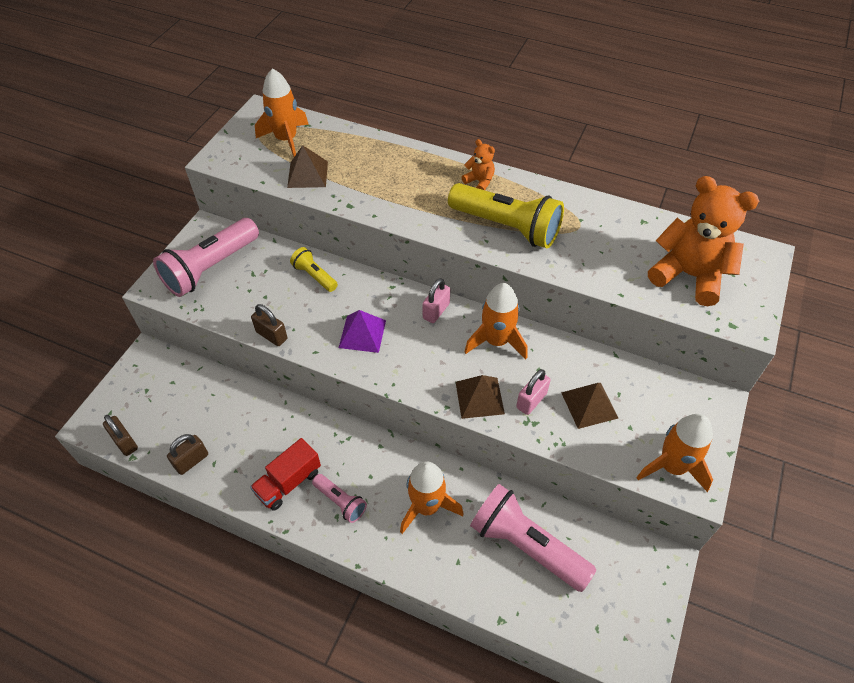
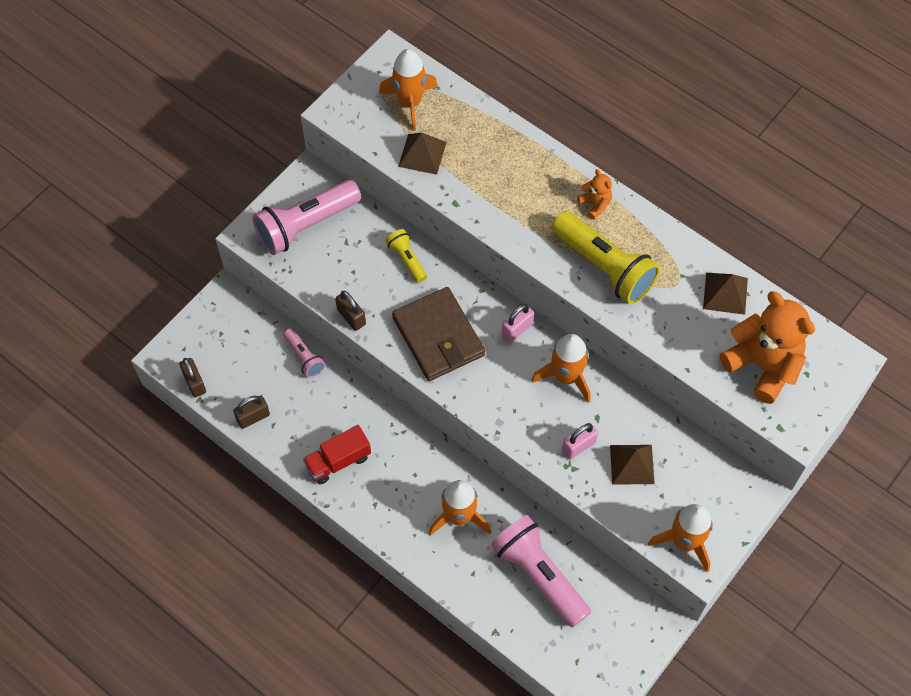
camera: 15 degrees right, 10 degrees up
pink flashlight [312,474,367,523] -> pink flashlight moved to [283,328,325,377]
purple pyramid [339,310,386,353] -> brown wallet [392,287,485,381]
brown pyramid [456,375,505,419] -> brown pyramid moved to [703,273,748,315]

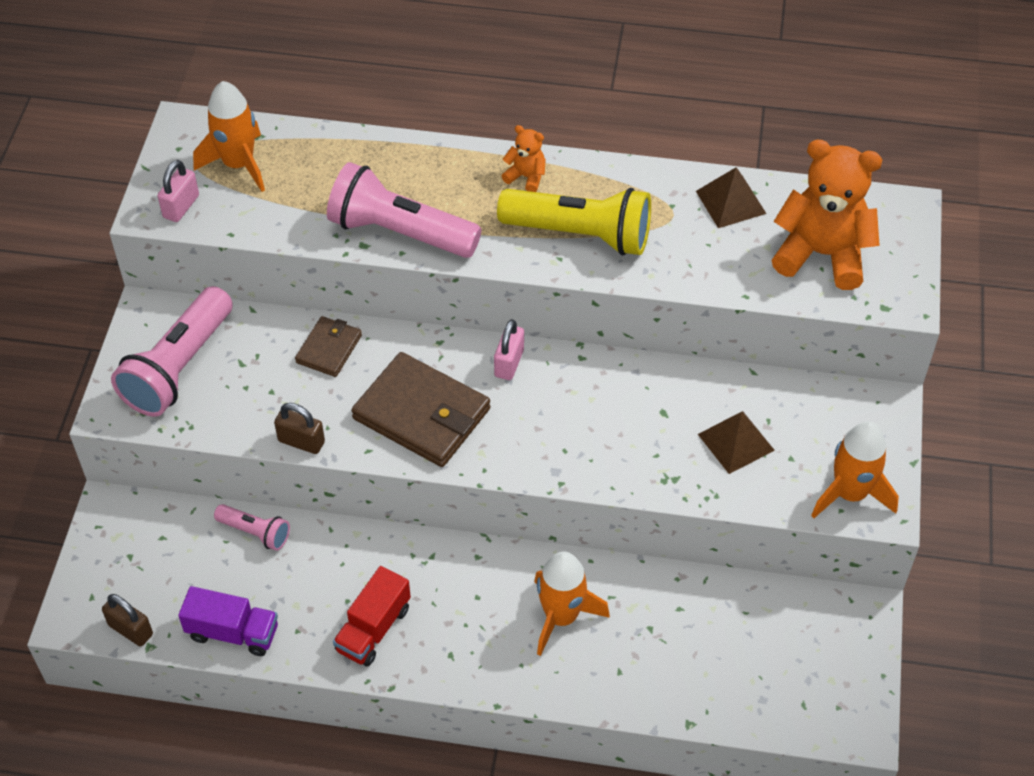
camera: 30 degrees left, 10 degrees down
brown padlock [233,396,270,429] -> purple truck [178,586,278,656]
yellow flashlight [385,229,427,283] -> brown wallet [295,316,362,377]
brown pyramid [398,133,447,175] -> none
pink flashlight [491,515,591,628] -> pink flashlight moved to [327,162,482,258]
orange rocket [531,334,590,403] -> none
pink padlock [562,423,598,459] -> pink padlock moved to [158,160,199,222]

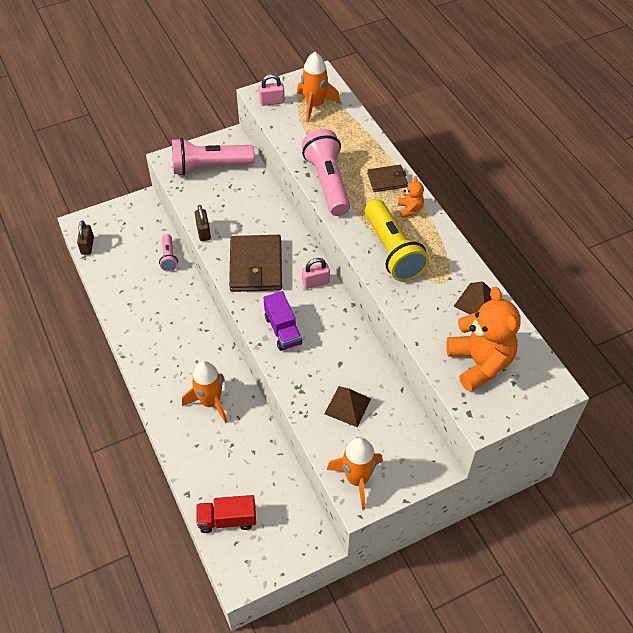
camera: 55 degrees right, 0 degrees up
purple truck [178,586,278,656] -> purple truck moved to [263,291,302,351]
brown wallet [295,316,362,377] -> brown wallet moved to [367,165,408,192]
red truck [333,566,411,667] -> red truck moved to [196,495,256,533]

